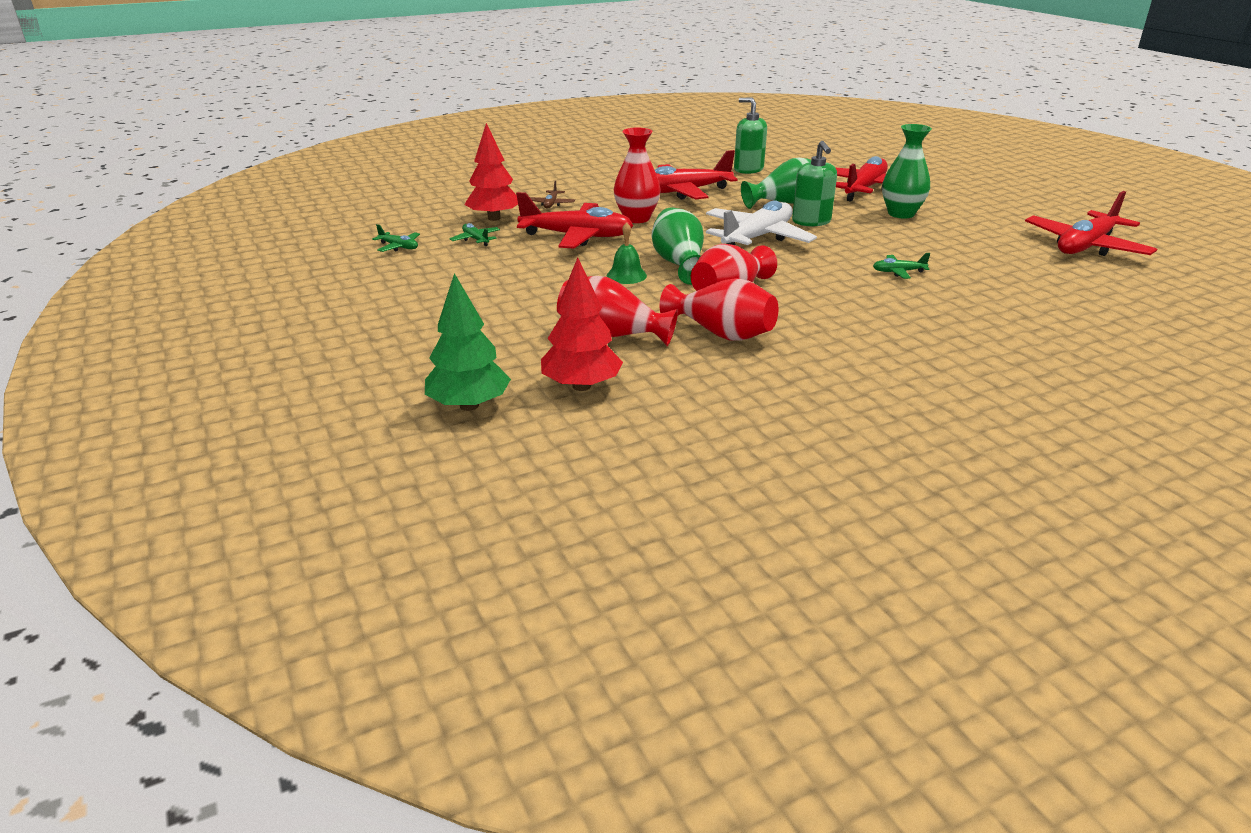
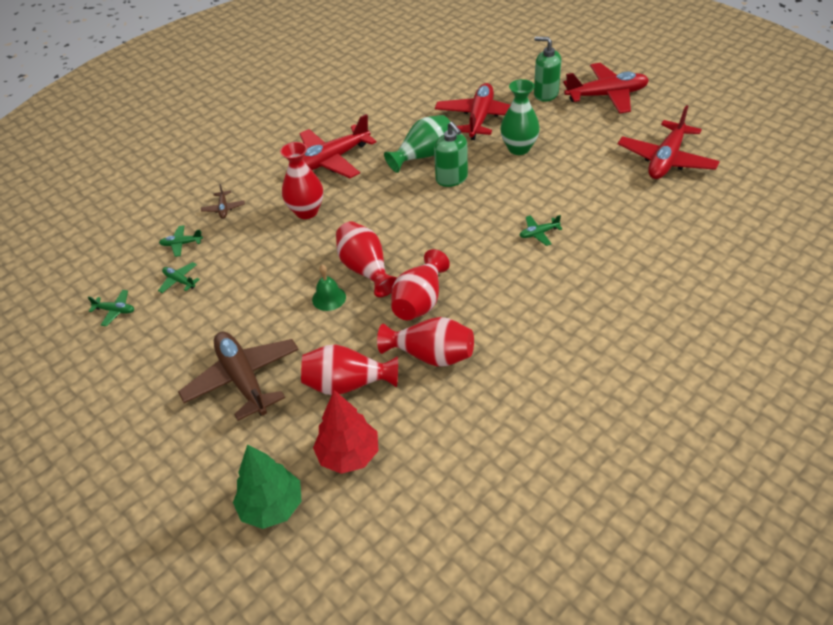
camera: 15 degrees left, 15 degrees up
red tree [464,123,518,221] -> green plane [159,225,203,257]
red plane [516,192,633,249] -> red plane moved to [563,63,649,114]
green vase [652,207,704,285] -> red vase [336,221,396,297]
white plane [706,200,817,246] -> none
green soap dispenser [734,98,767,174] -> green soap dispenser moved to [534,37,561,102]
none -> brown plane [178,332,299,421]

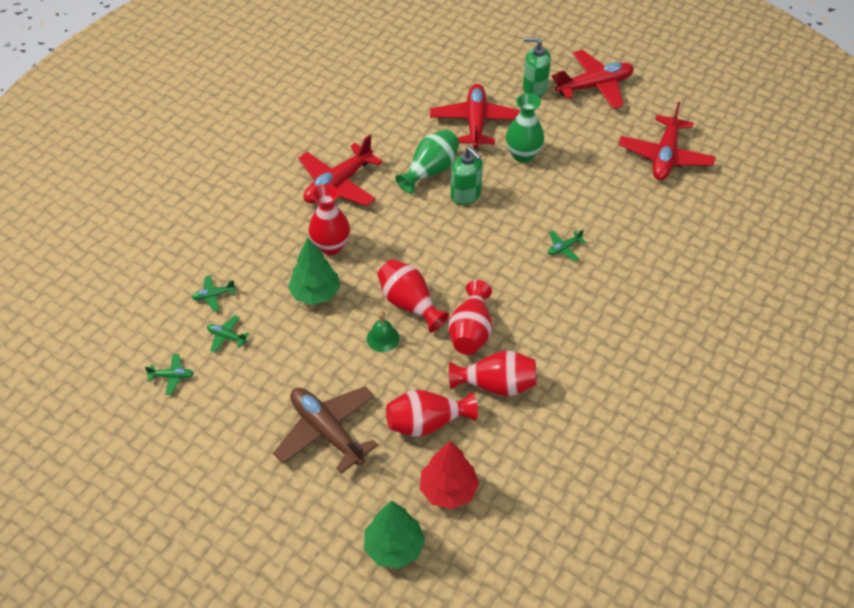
camera: 15 degrees left, 5 degrees up
brown plane [201,184,245,219] -> none
none -> green tree [288,238,340,305]

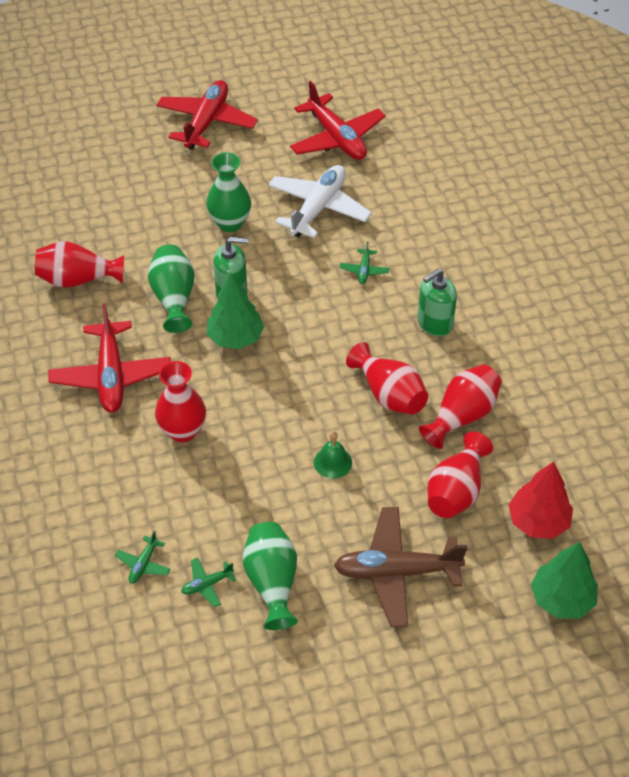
camera: 50 degrees left, 0 degrees up
green plane [145,354,194,395] -> none
green tree [288,238,340,305] -> green tree moved to [207,273,264,349]
red vase [377,259,449,332] -> red vase moved to [35,241,124,288]
red plane [430,84,521,149] -> none
green soap dispenser [523,37,551,97] -> green soap dispenser moved to [417,269,457,337]
none -> green vase [243,522,298,630]
none -> white plane [268,165,372,238]

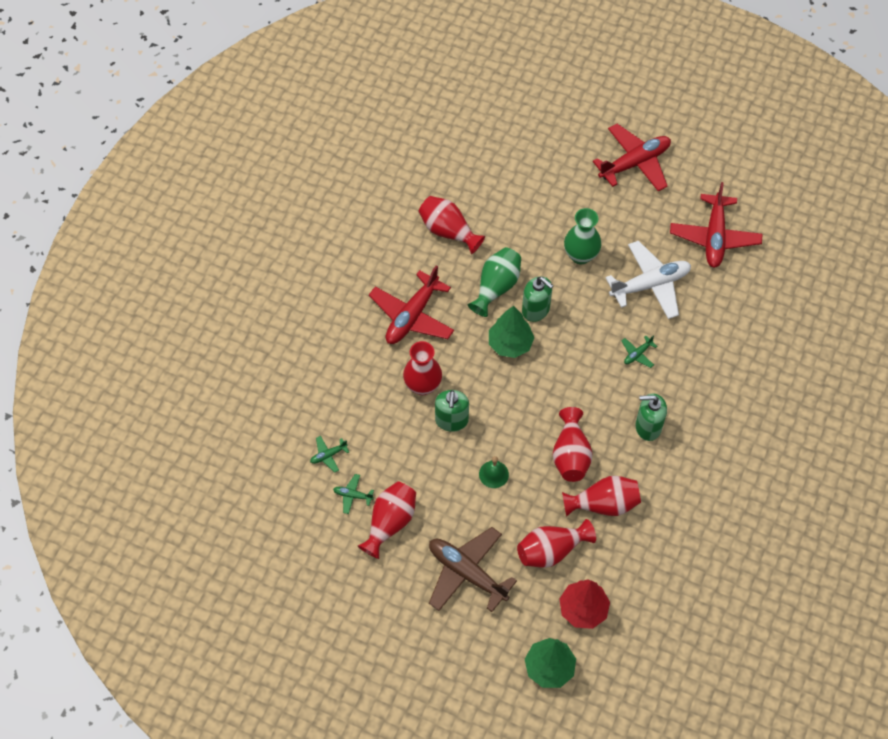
camera: 40 degrees right, 10 degrees up
green vase [243,522,298,630] -> red vase [358,481,416,559]
none -> green soap dispenser [435,390,469,432]

